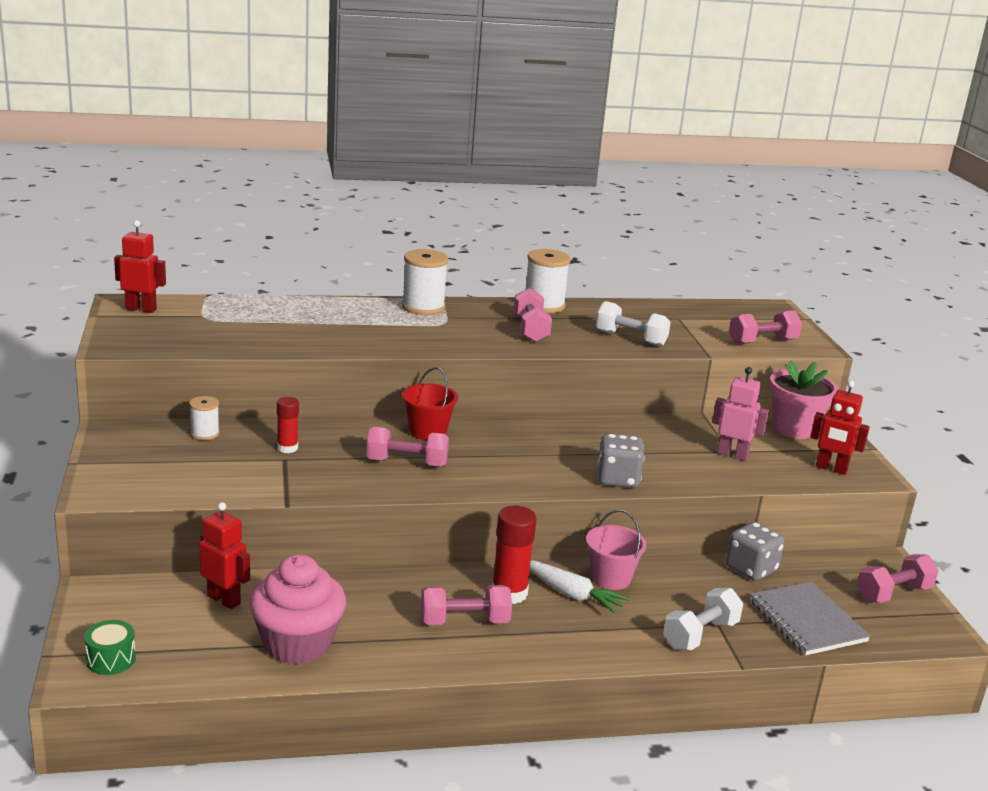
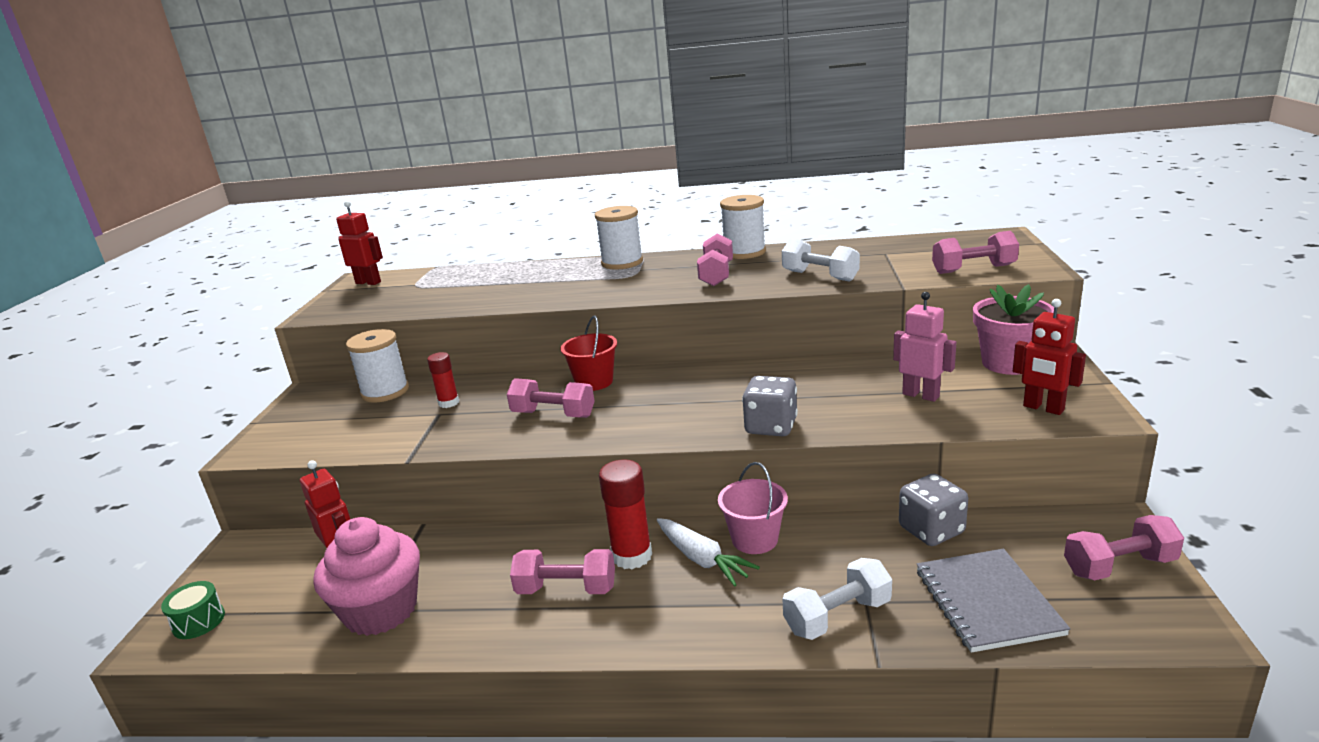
camera: 20 degrees right, 0 degrees up
white spool [189,396,220,440] -> white spool [346,329,409,402], size x1.74

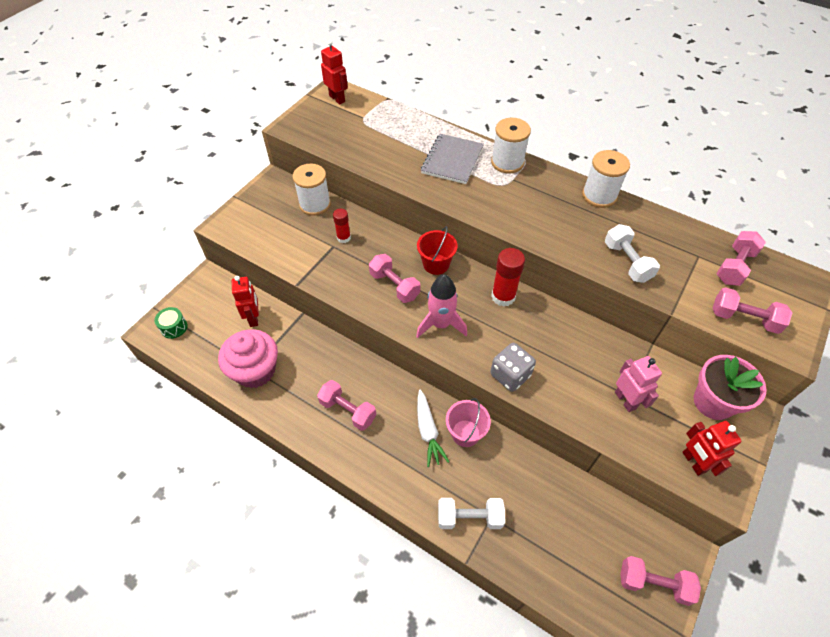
camera: 25 degrees right, 30 degrees up
red glue stick [599,460,652,569] -> red glue stick moved to [491,248,525,307]
pink dumbbell [697,233,733,286] -> pink dumbbell moved to [716,231,766,286]
grey dice [899,474,968,546] -> none
grey notebook [917,549,1070,653] -> grey notebook moved to [421,134,484,184]
none -> pink rocket [416,274,467,338]

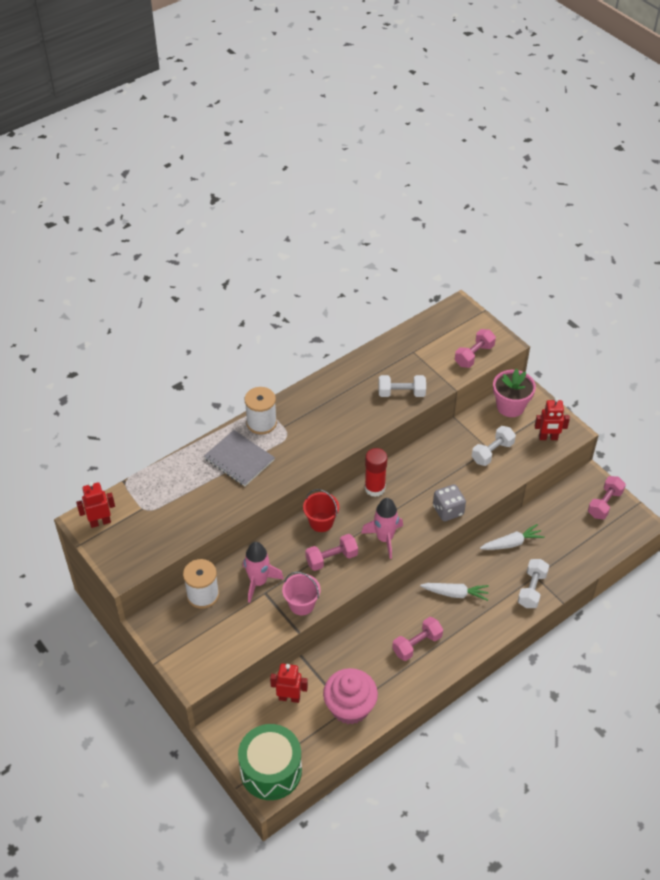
camera: 70 degrees left, 5 degrees down
green drum [154,307,188,339] -> green drum [238,724,302,800], size x2.28
red glue stick [333,209,351,243] -> pink rocket [243,542,284,603]
pink bucket [446,398,491,447] -> pink bucket moved to [282,572,321,615]
white spool [582,150,630,208] -> none
pink robot [615,356,662,412] -> white dumbbell [472,426,516,466]
pink dumbbell [716,231,766,286] -> none
none -> white carrot [480,524,545,550]

